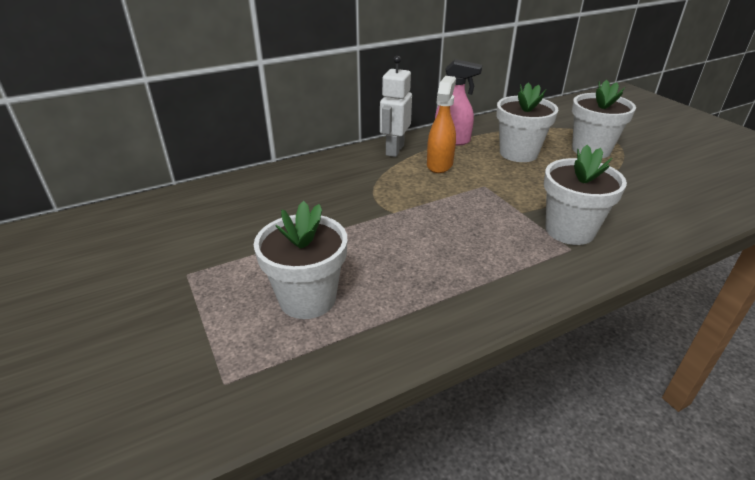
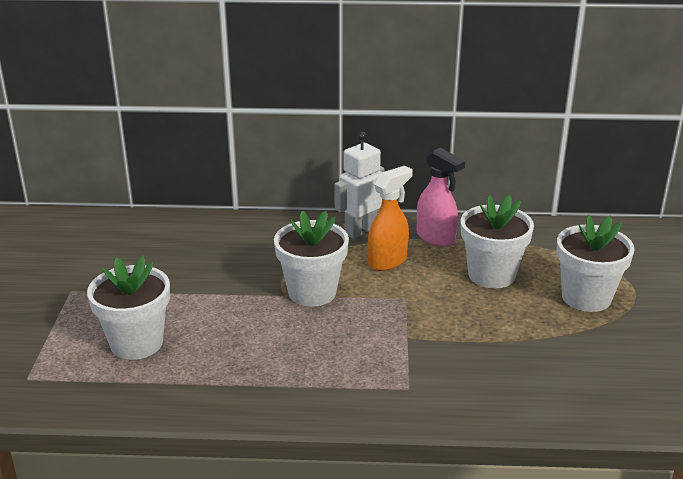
camera: 30 degrees right, 5 degrees down
white flower pot [544,145,627,245] -> white flower pot moved to [274,211,349,307]

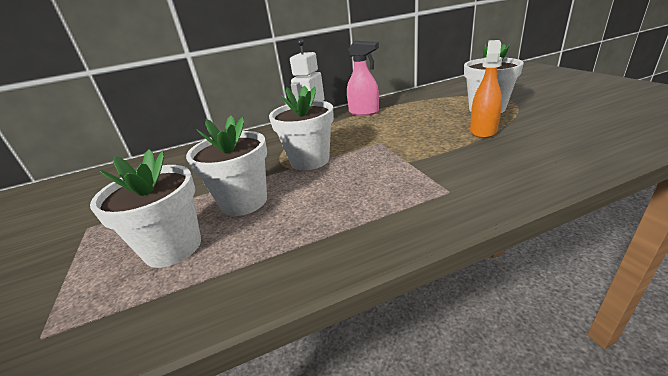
camera: 20 degrees left, 0 degrees up
orange spray bottle [368,166,413,271] -> orange spray bottle moved to [470,40,502,138]
white flower pot [461,195,534,288] -> white flower pot moved to [186,116,267,216]

